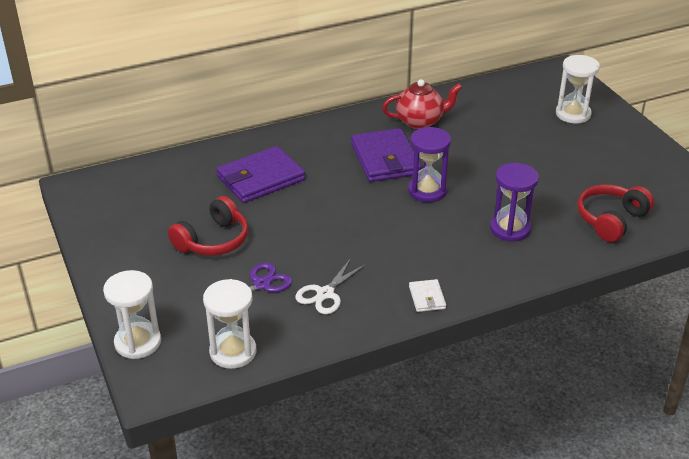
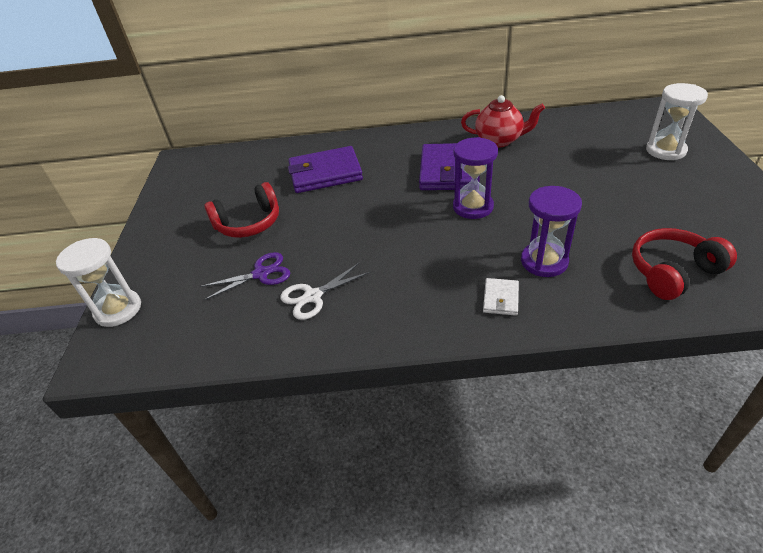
camera: 25 degrees right, 5 degrees up
white hourglass [203,279,256,369] -> none
white wallet [409,279,446,312] -> white wallet moved to [483,278,519,316]

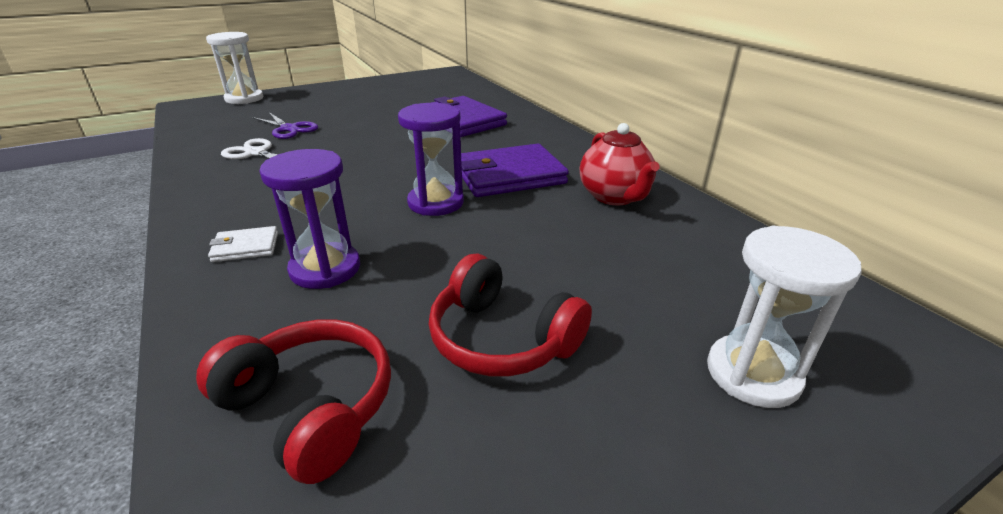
camera: 60 degrees right, 10 degrees down
red headphones [204,182,279,238] -> red headphones moved to [429,254,592,377]

